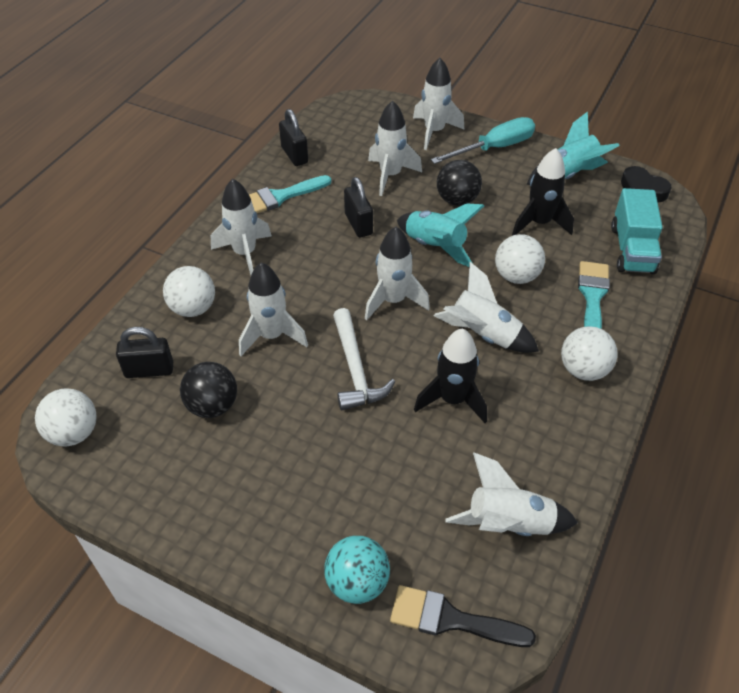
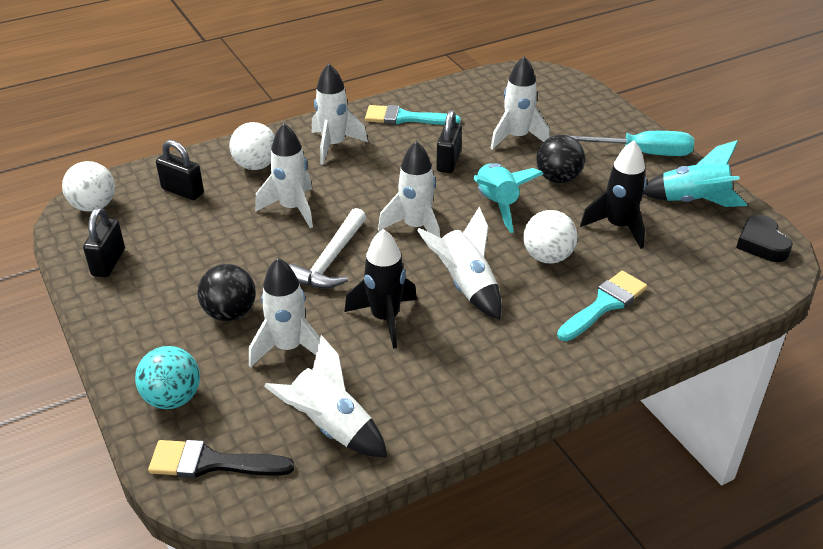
camera: 35 degrees right, 10 degrees down
black ball [180,362,237,418] -> black ball moved to [197,264,256,321]
black padlock [279,109,308,166] -> black padlock moved to [83,207,125,277]
black brush [390,585,536,647] -> black brush turned 45 degrees counterclockwise [148,440,295,478]
white rocket [413,58,464,150] -> white rocket moved to [249,258,320,368]
white ball [561,326,617,381] -> none
turquoise truck [611,188,663,274] -> none

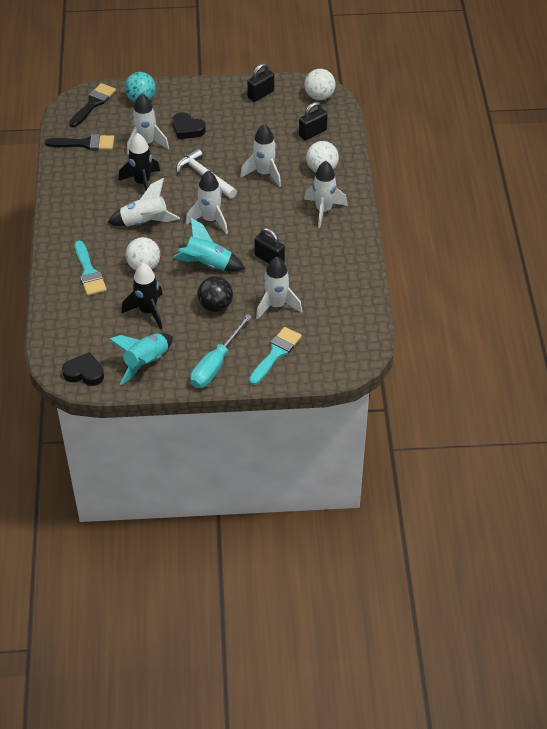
camera: 115 degrees right, 10 degrees up
black padlock [83,207,125,277] -> black padlock turned 75 degrees counterclockwise [247,63,274,102]
black ball [197,264,256,321] -> black heart [173,112,206,139]
white rocket [264,335,387,457] -> black brush [45,134,114,151]
turquoise brush [365,105,461,125] -> turquoise brush moved to [249,327,302,385]

